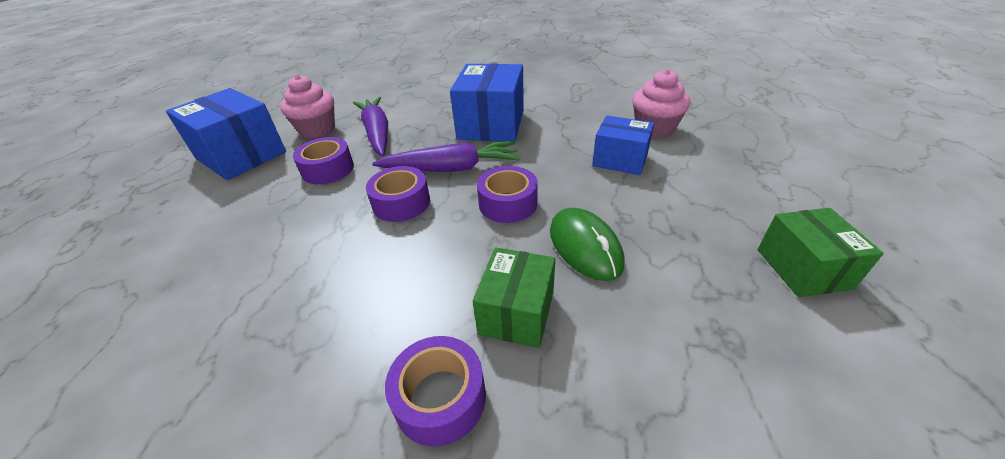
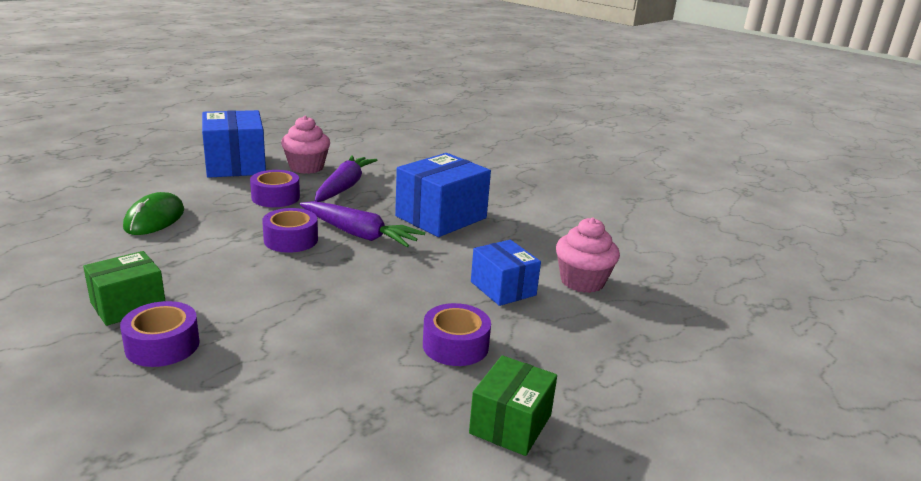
camera: 30 degrees right, 15 degrees down
green box [473,248,555,348] -> green box moved to [83,251,165,326]
purple tape [477,166,538,223] -> purple tape moved to [423,303,491,366]
green mouse [550,208,625,281] -> green mouse moved to [123,192,184,235]

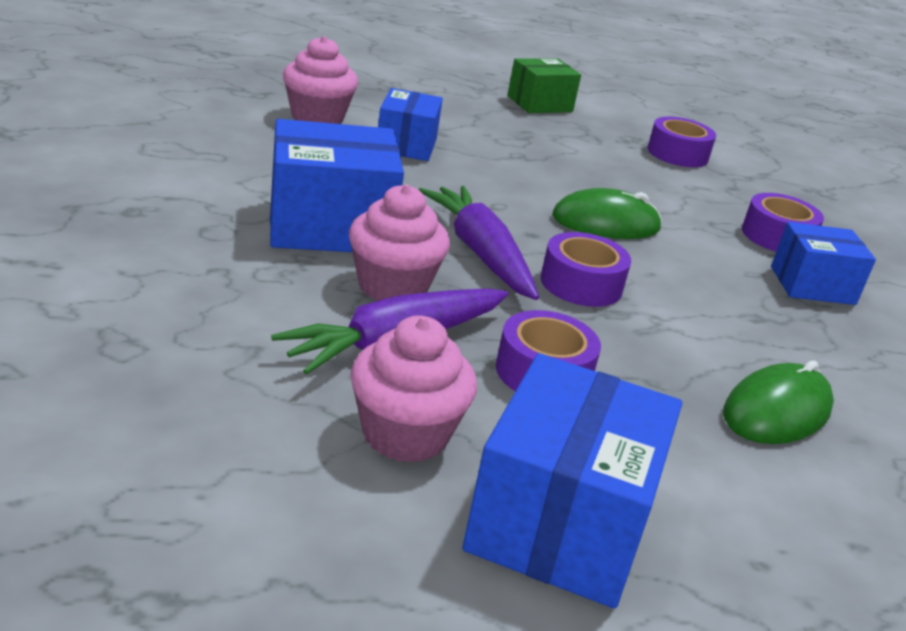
camera: 145 degrees left, 5 degrees up
green box [83,251,165,326] -> blue box [771,222,876,305]
purple tape [423,303,491,366] -> purple tape moved to [648,117,716,167]
none -> pink cupcake [349,184,450,301]
none -> green mouse [552,188,662,239]

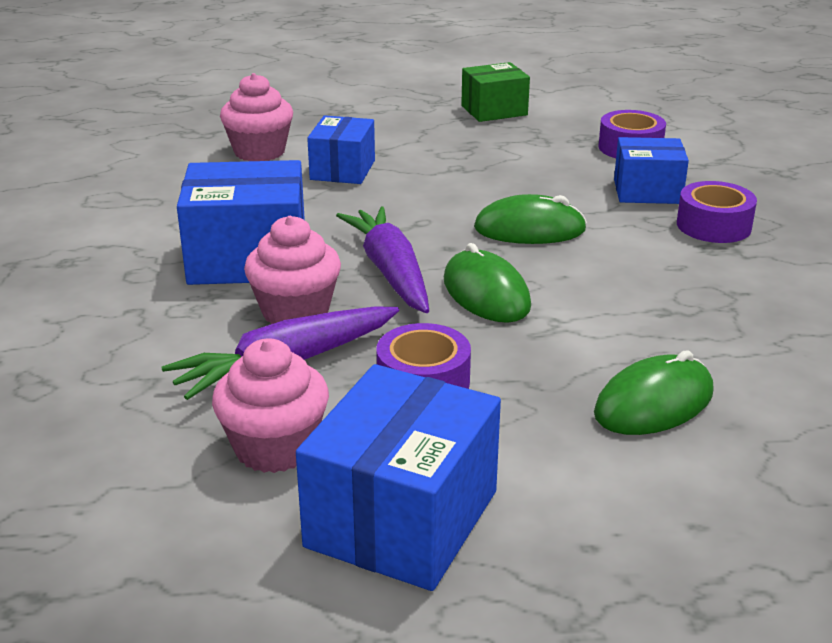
camera: 10 degrees right, 0 degrees up
purple tape [541,232,631,307] -> green mouse [444,243,531,323]
blue box [771,222,876,305] -> blue box moved to [614,137,689,204]

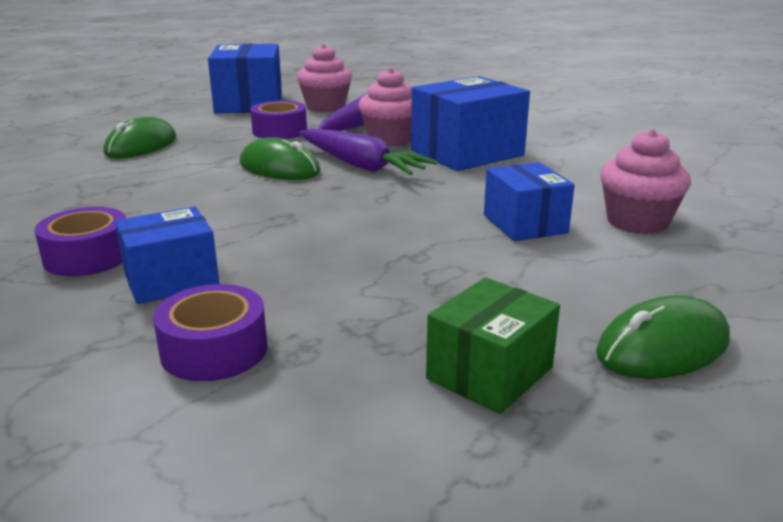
camera: 150 degrees right, 5 degrees down
green mouse [474,194,587,244] -> green mouse moved to [596,295,730,379]

